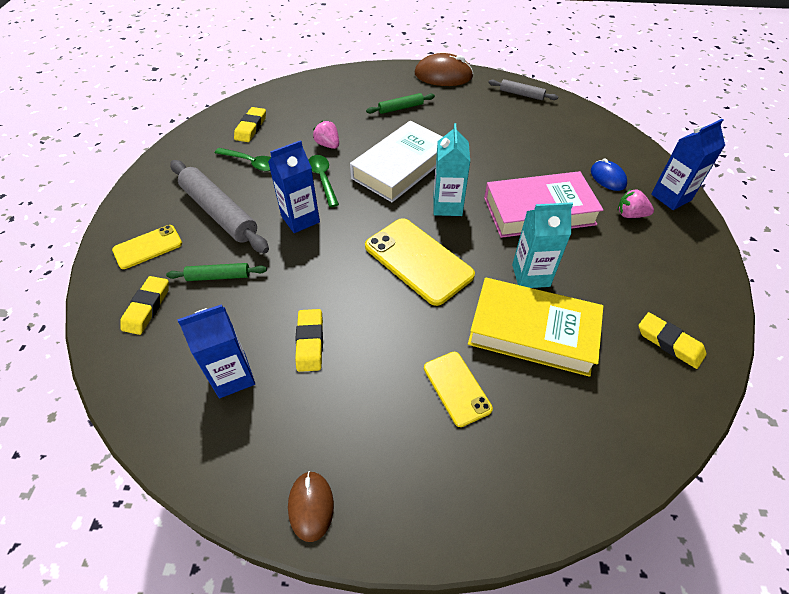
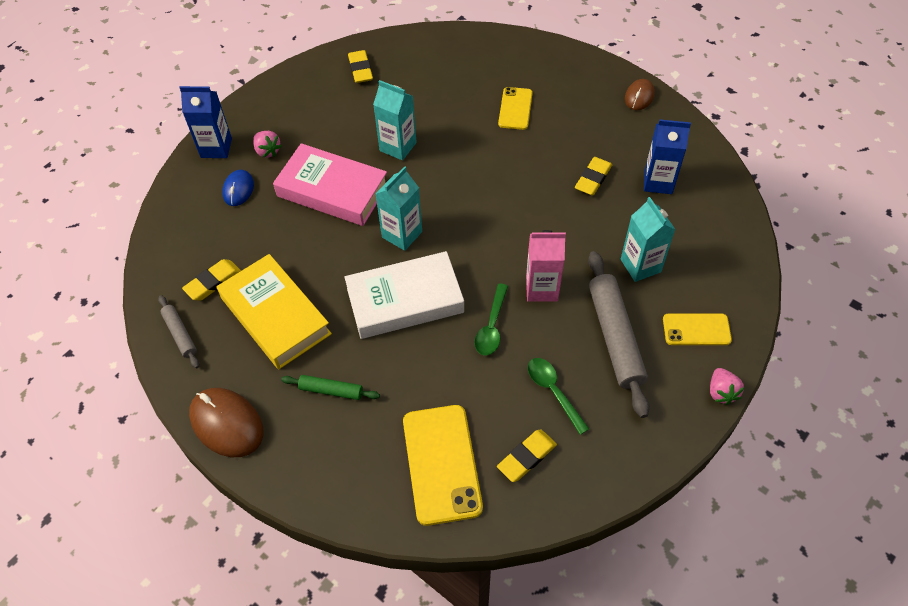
camera: 145 degrees left, 5 degrees up
yellow eraser [120,276,169,335] -> yellow eraser moved to [182,259,241,301]
green rolling pin [166,263,267,281] -> turquoise carton [621,197,676,282]
blue carton [268,140,320,233] -> pink carton [526,230,566,302]
pink strawberry [313,120,339,149] -> pink strawberry moved to [710,368,744,405]
yellow phone [365,218,475,306] -> yellow phone moved to [403,405,483,526]
yellow book [468,277,603,377] -> yellow book moved to [217,254,332,369]

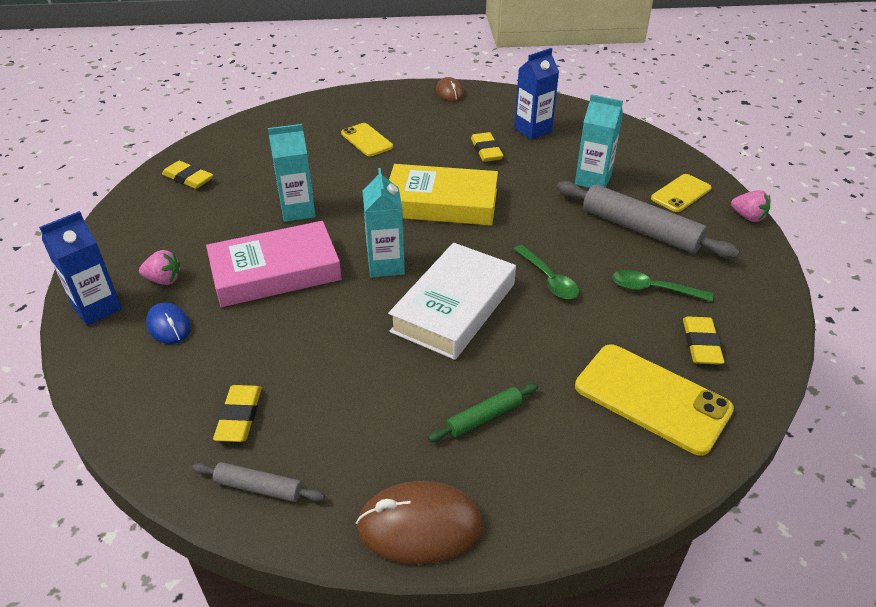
camera: 45 degrees left, 15 degrees down
yellow book [217,254,332,369] -> yellow book moved to [389,164,498,226]
pink carton [526,230,566,302] -> none

